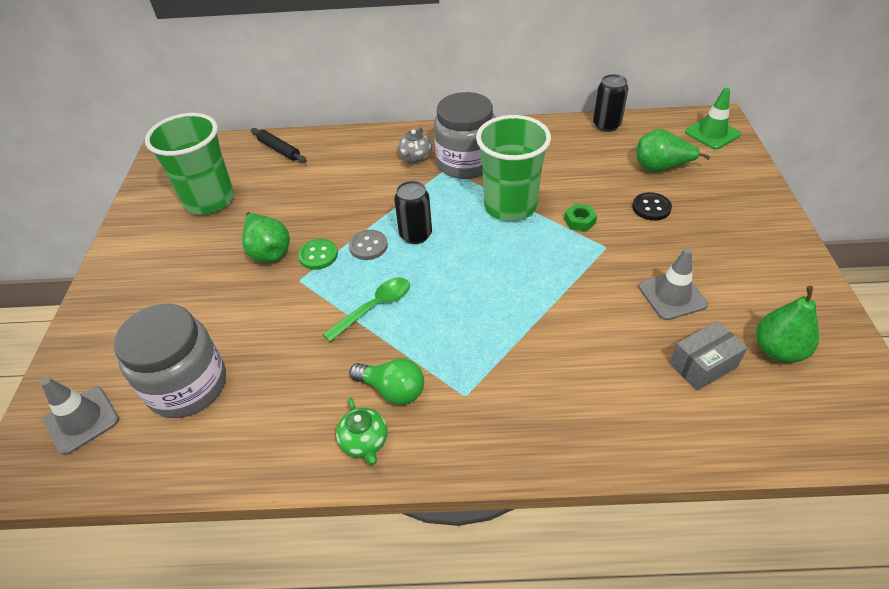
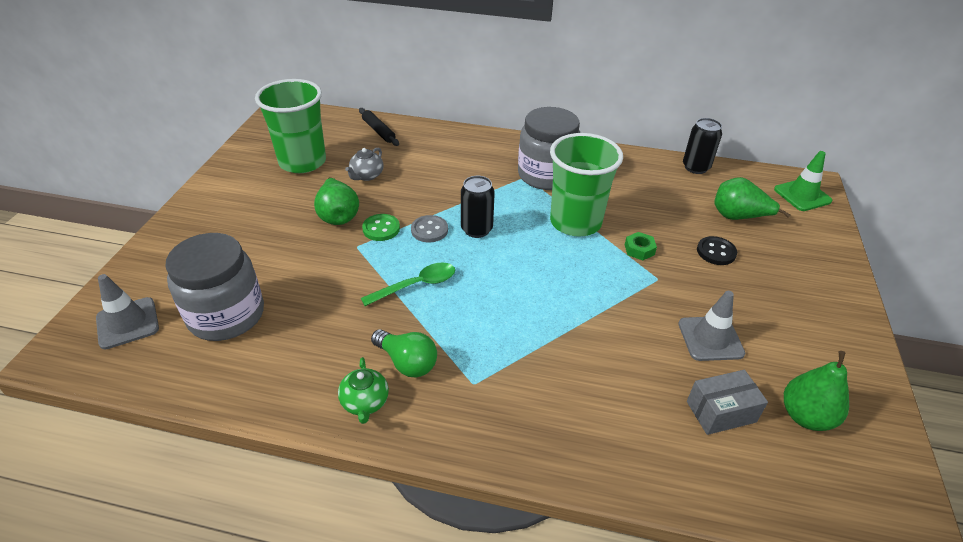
camera: 10 degrees right, 5 degrees down
grey teapot [398,127,432,164] -> grey teapot moved to [345,148,384,181]

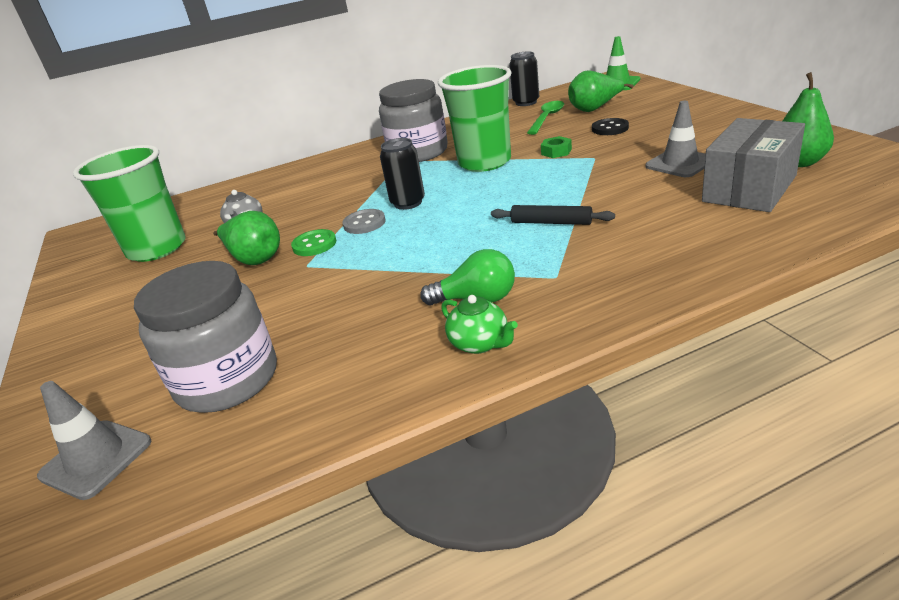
camera: 30 degrees left, 10 degrees down
black rolling pin [359,108,399,146] -> black rolling pin moved to [491,205,615,225]
green spoon [361,262,455,306] -> green spoon moved to [527,101,564,135]
grey box [687,370,768,435] -> grey box [702,118,805,212], size x1.63

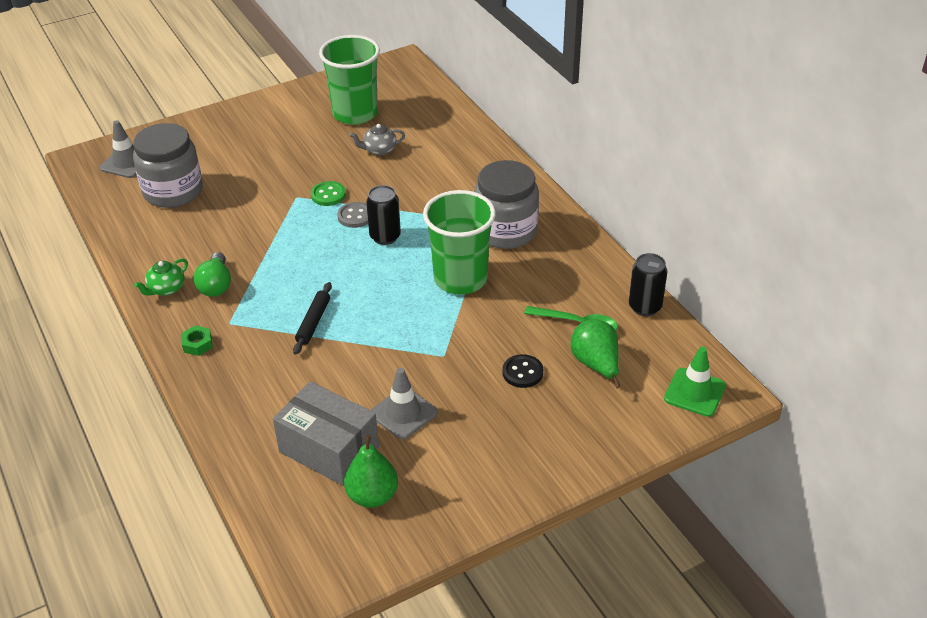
camera: 80 degrees right, 10 degrees up
green pear [213,211,280,265] -> none
green nut [541,136,572,158] -> green nut moved to [181,326,213,356]

